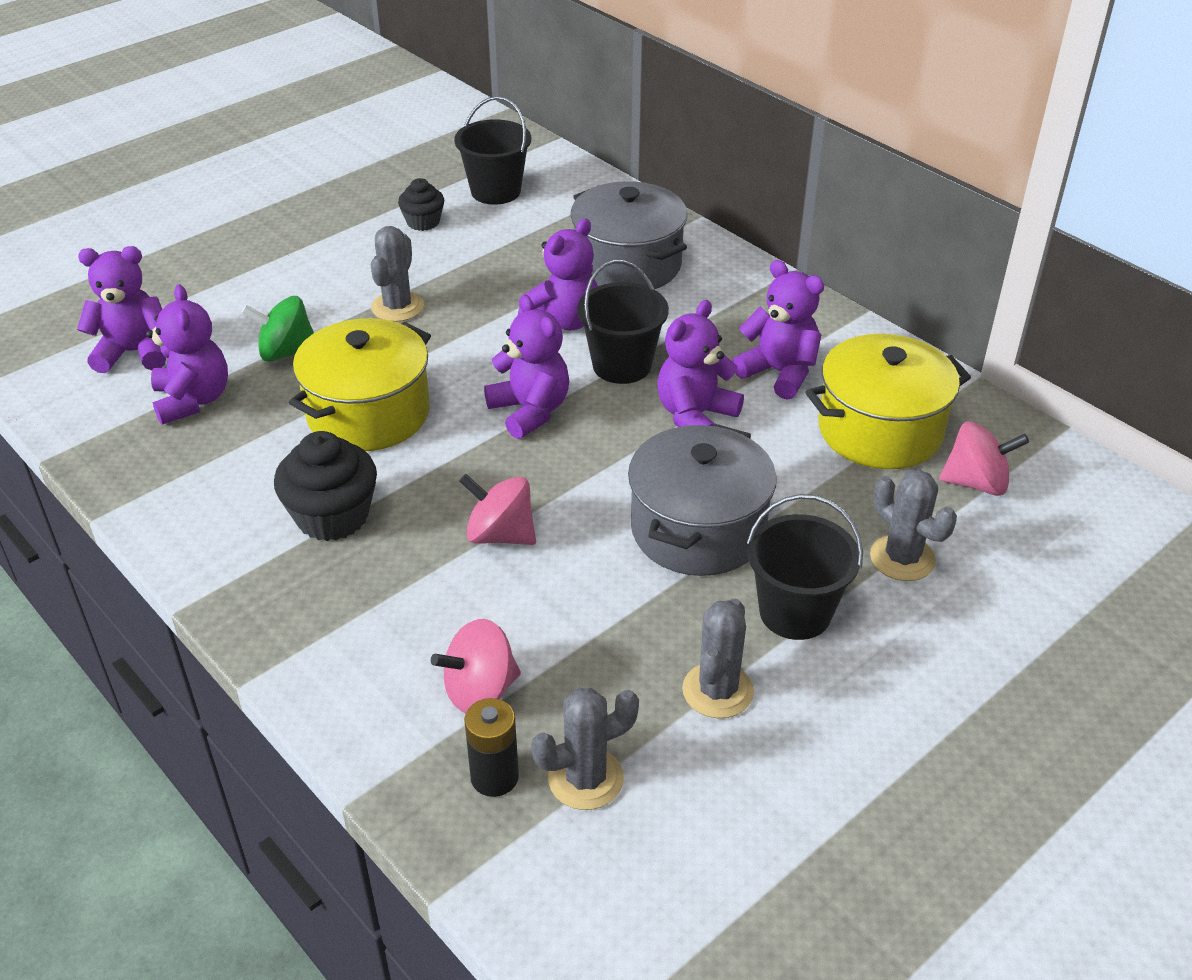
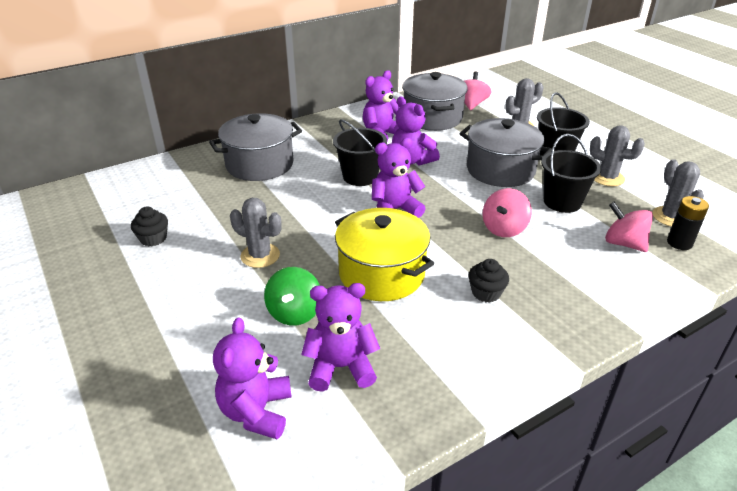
camera: 80 degrees left, 5 degrees down
black cupcake [274,431,377,541] -> black cupcake [469,259,509,303], size x0.60
pink spinning top [431,619,521,713] -> pink spinning top turned 150 degrees clockwise [605,202,653,252]
black bucket [454,96,531,205] -> black bucket moved to [541,134,601,213]
purple teddy bear [518,219,598,331] -> none
yellow pot [805,334,971,469] -> grey pot [402,72,468,131]

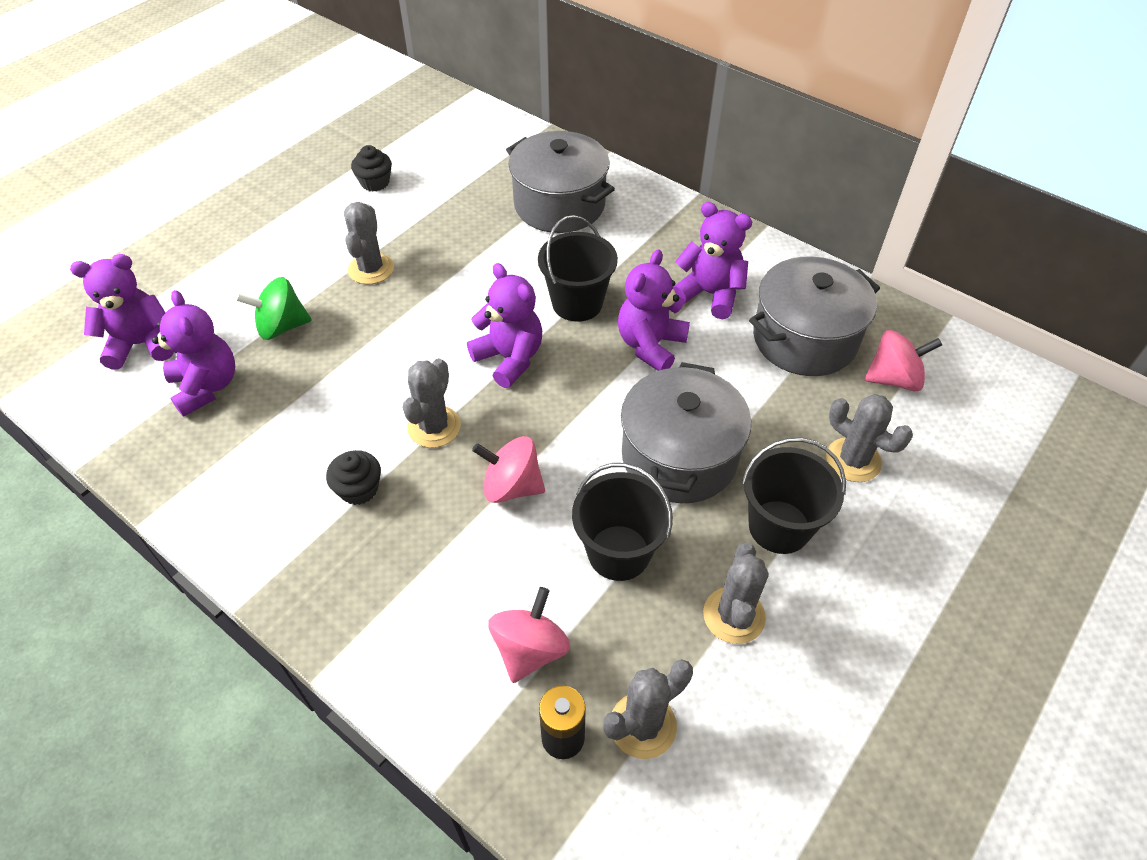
camera: 70 degrees right, 15 degrees up
yellow pot [335,208,434,301] -> none
none -> grey cactus [403,358,461,448]

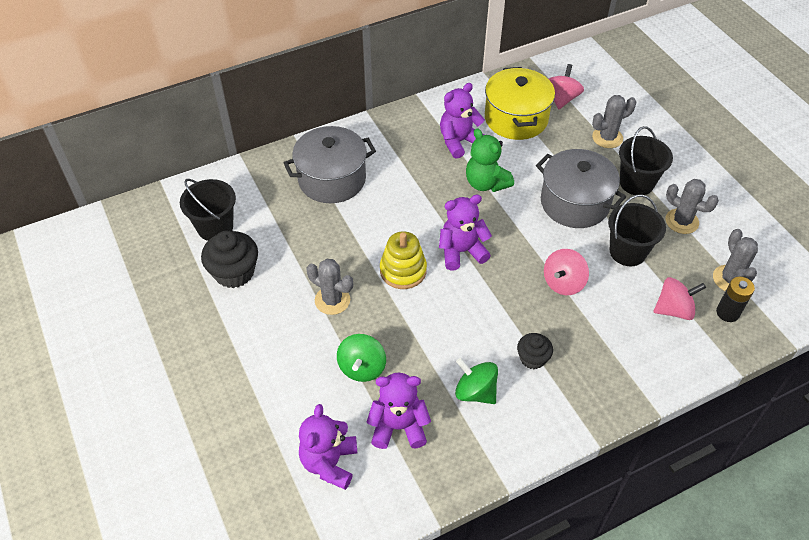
camera: 65 degrees left, 0 degrees up
black cupcake [351,145,392,191] -> black cupcake [201,231,258,288], size x1.68
grey cactus [403,358,461,448] -> none
pink spinning top [488,587,570,683] -> pink spinning top turned 120 degrees clockwise [654,277,706,320]
black bucket [538,215,618,322] -> black bucket moved to [180,179,236,241]
purple teddy bear [618,249,690,371] -> green teddy bear [466,129,514,192]
grey pot [749,256,880,376] -> yellow pot [485,67,555,140]
none -> yellow stacking toy [380,231,427,289]
none -> green spinning top [455,358,498,404]

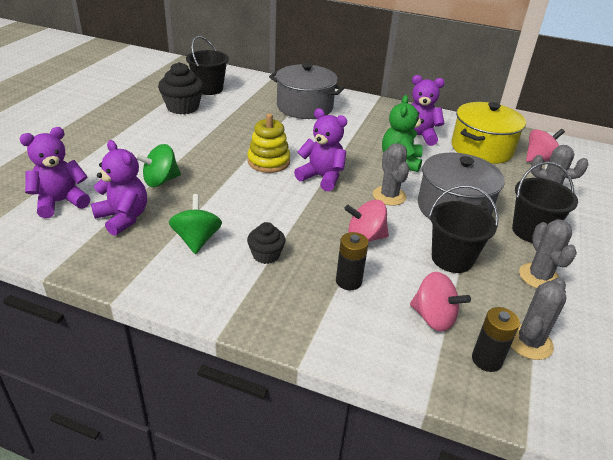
camera: 45 degrees right, 15 degrees down
grey cactus [306,259,353,315] -> grey cactus moved to [373,143,409,206]
none -> black battery [336,232,368,290]

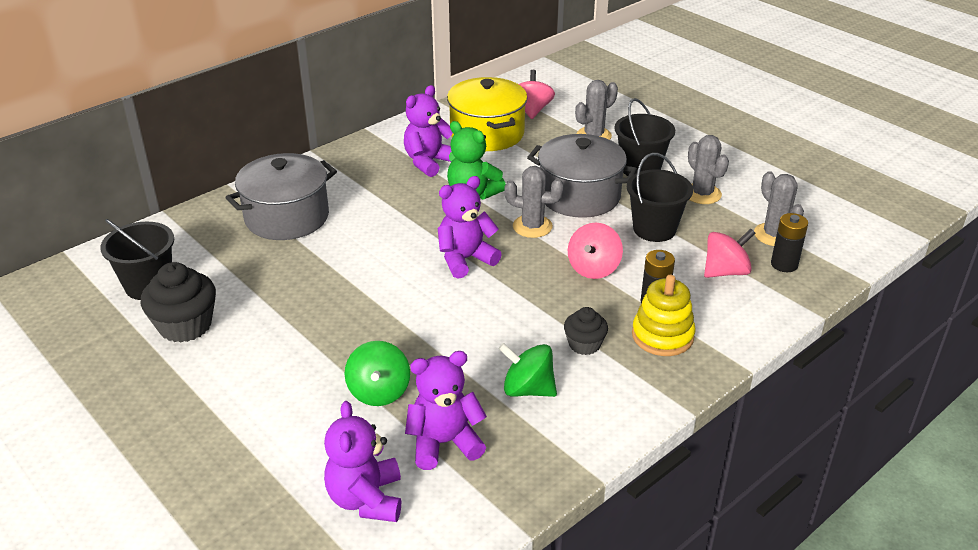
camera: 60 degrees left, 0 degrees up
yellow stacking toy [247,113,290,173] -> yellow stacking toy moved to [632,275,695,356]
grey cactus [519,219,577,288] -> grey cactus turned 45 degrees clockwise [688,135,729,204]

